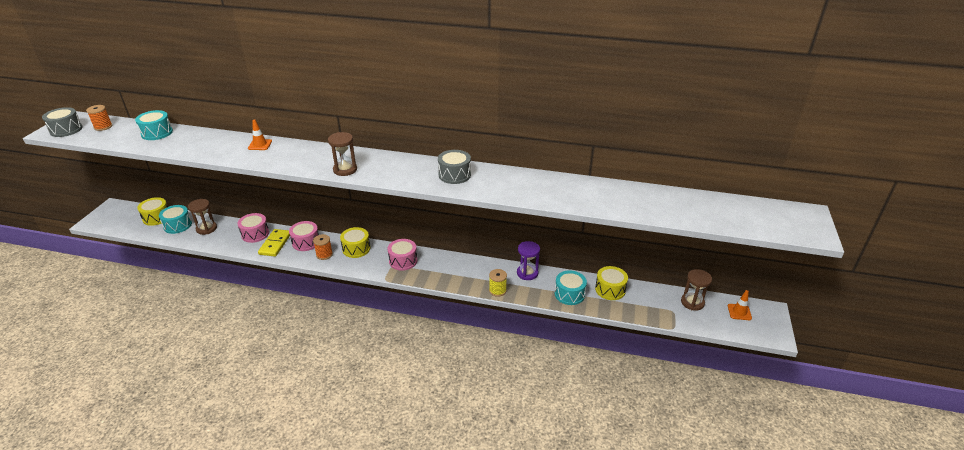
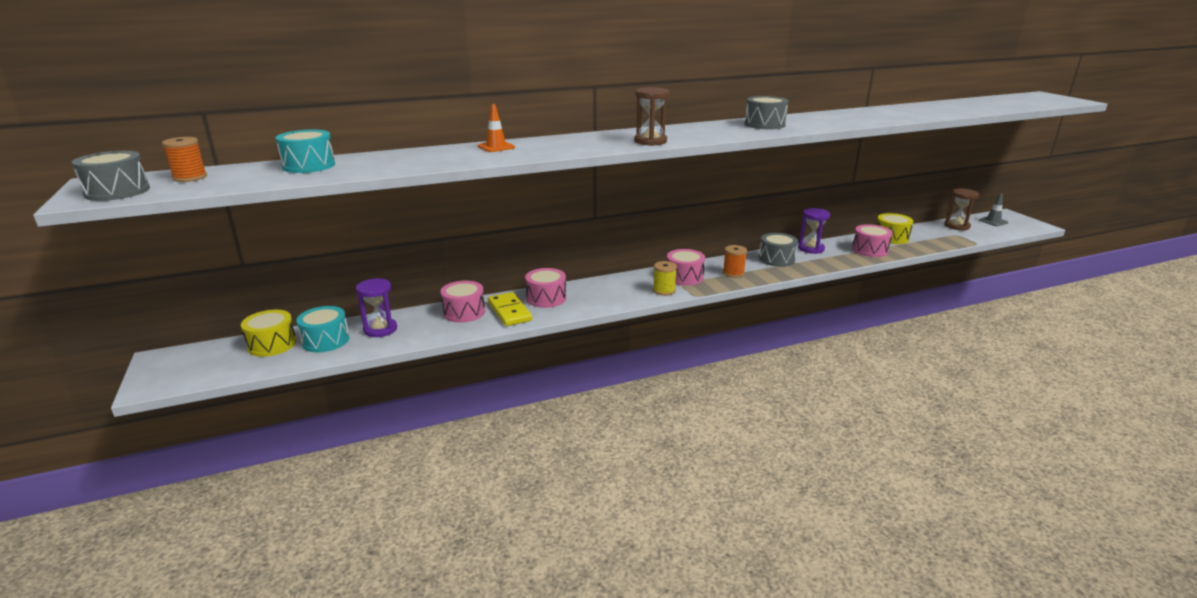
camera: 35 degrees left, 10 degrees down
brown hourglass [188,199,217,235] -> purple hourglass [356,278,397,337]
orange spool [313,234,333,260] -> orange spool moved to [723,245,747,278]
yellow drum [340,227,370,258] -> none
yellow spool [489,269,507,297] -> yellow spool moved to [653,261,677,296]
turquoise drum [555,270,587,305] -> pink drum [852,224,892,257]
orange traffic cone [728,290,752,320] -> grey traffic cone [979,194,1008,226]
none -> grey drum [759,233,798,267]

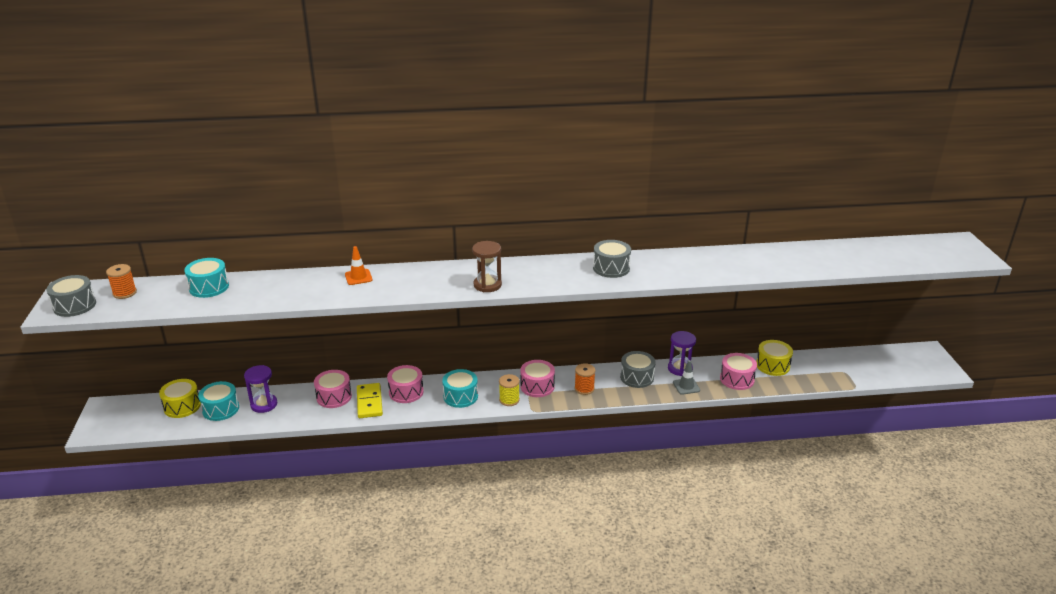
camera: 15 degrees right, 5 degrees up
brown hourglass [945,188,979,231] -> none
grey traffic cone [979,194,1008,226] -> grey traffic cone moved to [673,360,700,395]
none -> turquoise drum [442,369,478,408]

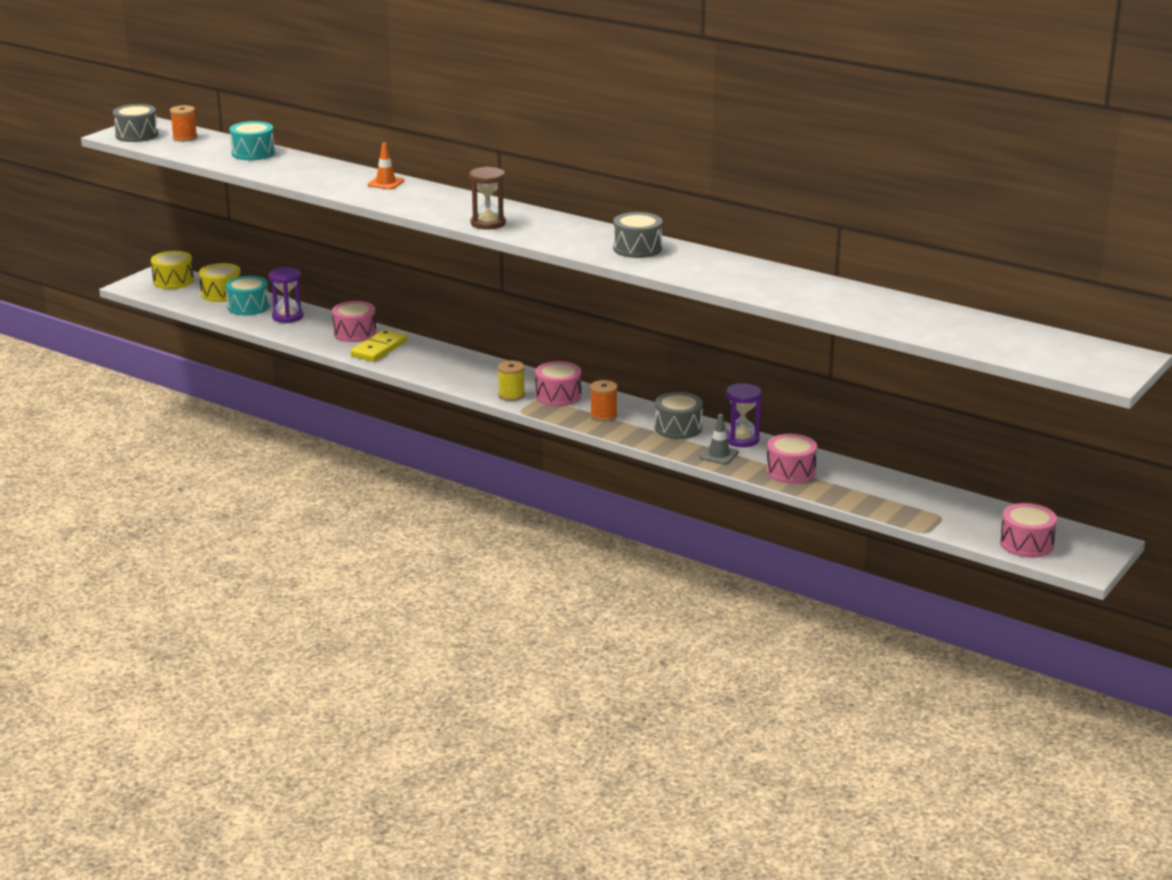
camera: 40 degrees right, 5 degrees down
pink drum [387,365,424,403] -> pink drum moved to [1000,503,1057,558]
turquoise drum [442,369,478,408] -> none
yellow drum [756,340,793,376] -> yellow drum moved to [151,251,194,289]

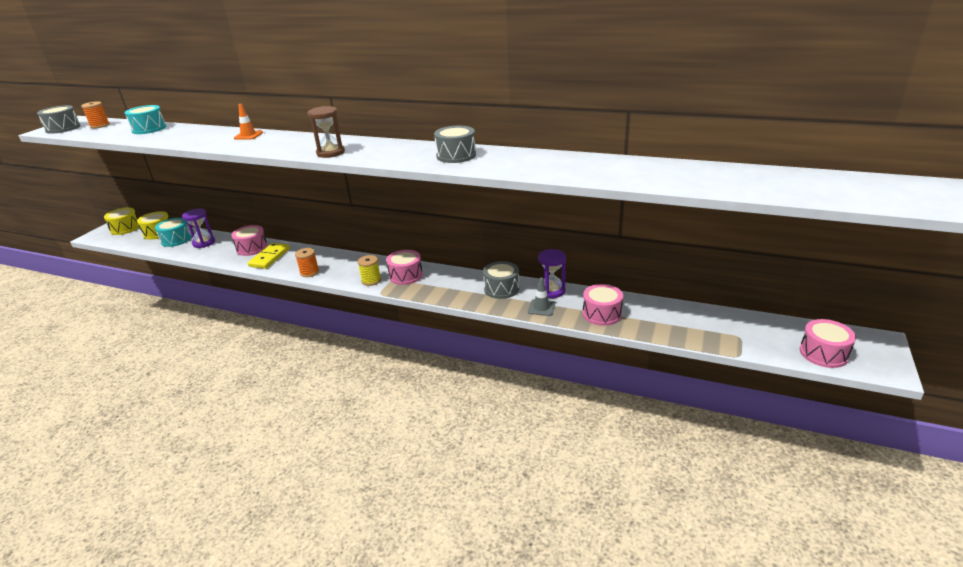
camera: 10 degrees left, 5 degrees up
orange spool [590,380,618,421] -> orange spool moved to [295,248,319,277]

